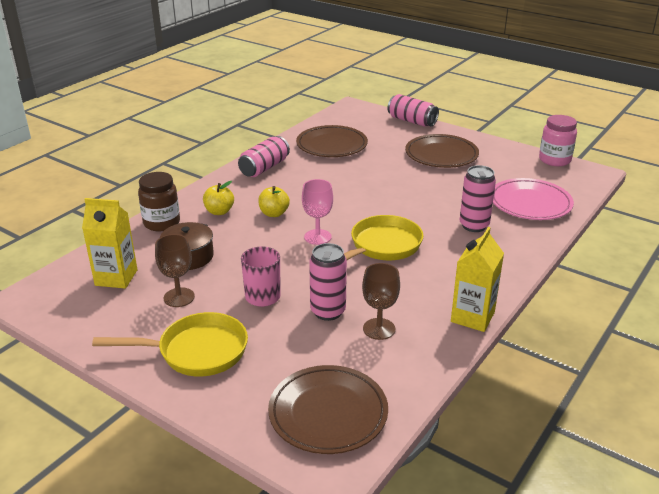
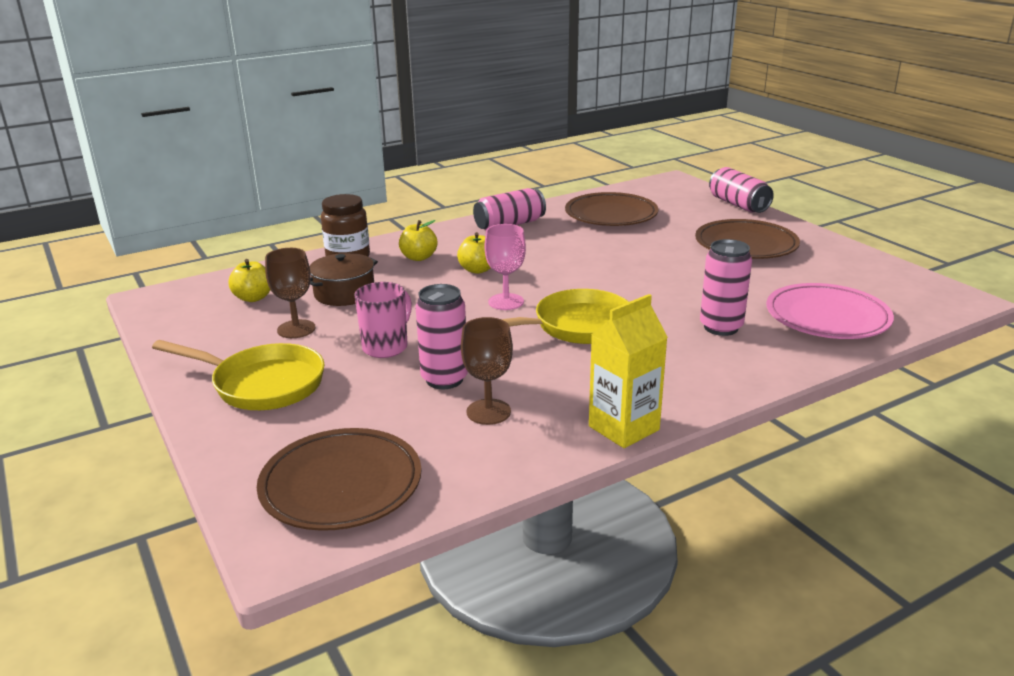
camera: 25 degrees right, 5 degrees down
yellow carton [82,198,138,289] -> yellow apple [228,259,270,302]
pink jar [539,115,577,166] -> none

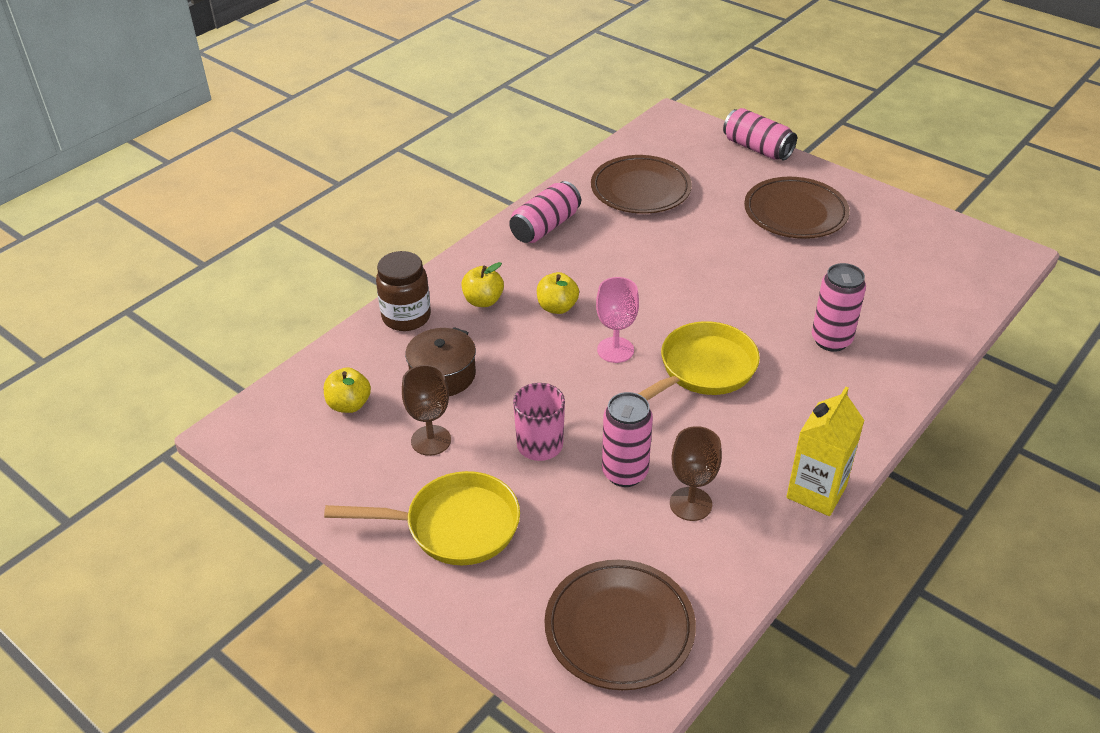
camera: 20 degrees left, 15 degrees up
pink plate [766,283,894,339] -> none

